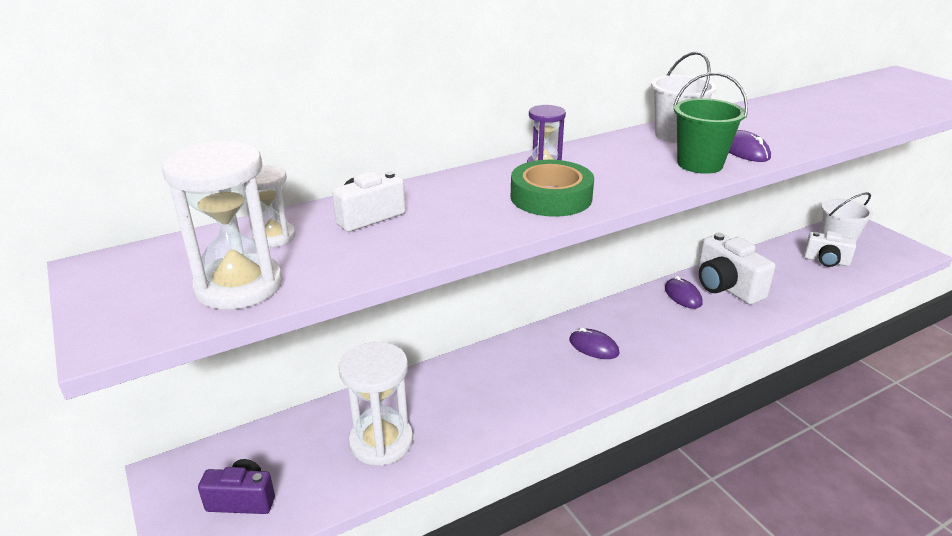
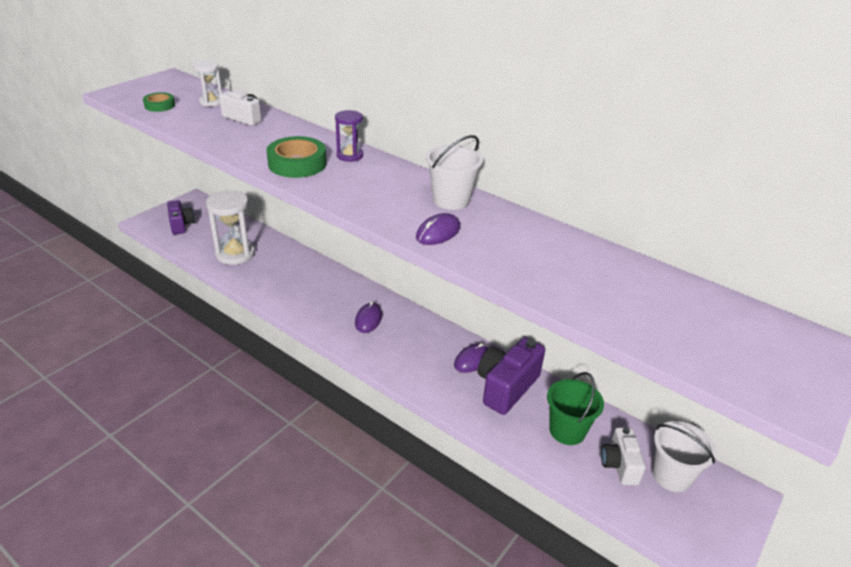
camera: 65 degrees right, 5 degrees up
white hourglass [162,141,283,310] -> green tape [143,92,175,112]
green bucket [673,72,748,174] -> green bucket moved to [547,372,604,445]
white camera [698,233,775,305] -> purple camera [478,337,545,415]

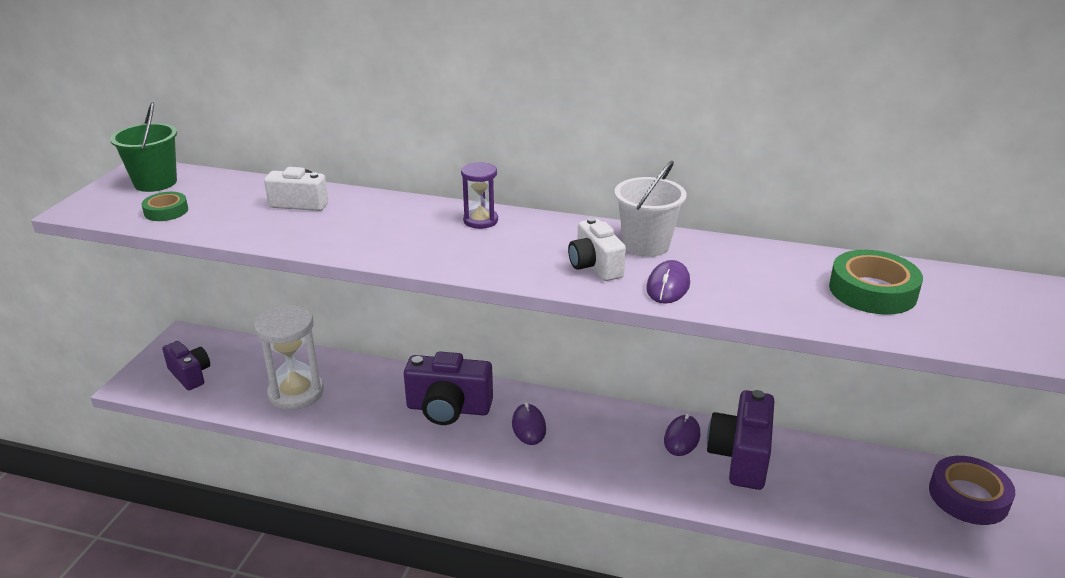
camera: 20 degrees left, 5 degrees down
white hourglass [193,61,222,107] -> none
green tape [266,136,327,178] -> green tape moved to [829,250,923,315]
green bucket [547,372,604,445] -> green bucket moved to [110,102,177,192]
white camera [601,427,646,485] -> white camera moved to [568,217,626,281]
white bucket [652,421,717,492] -> purple tape [929,456,1015,525]
none -> purple camera [404,352,493,425]

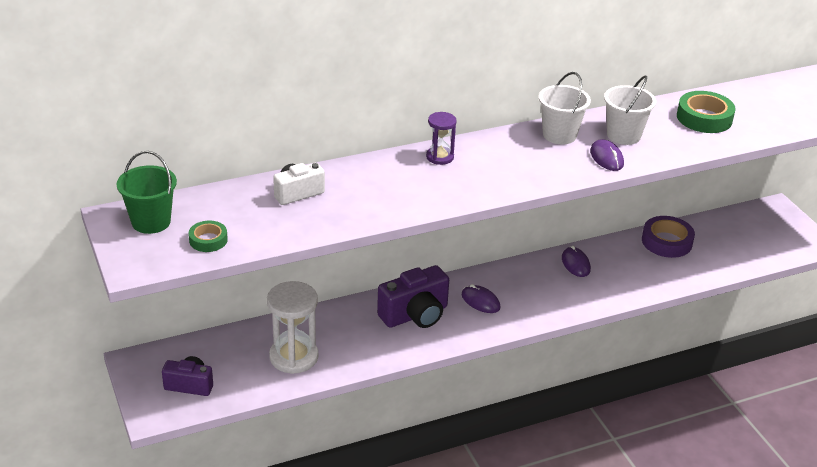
camera: 40 degrees left, 5 degrees up
white camera [568,217,626,281] -> none
purple camera [707,390,774,490] -> none
purple tape [929,456,1015,525] -> purple tape moved to [642,216,695,258]
none -> white bucket [604,75,656,145]

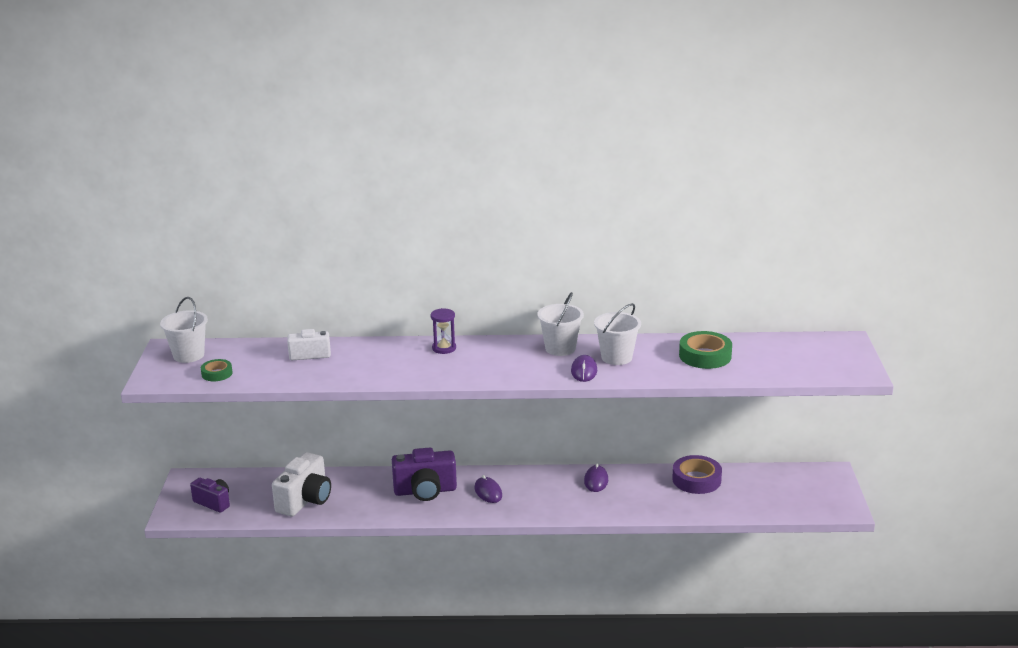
camera: 25 degrees right, 10 degrees down
green bucket [116,151,177,234] -> white bucket [160,297,208,363]
white hourglass [267,281,318,374] -> white camera [272,452,331,516]

